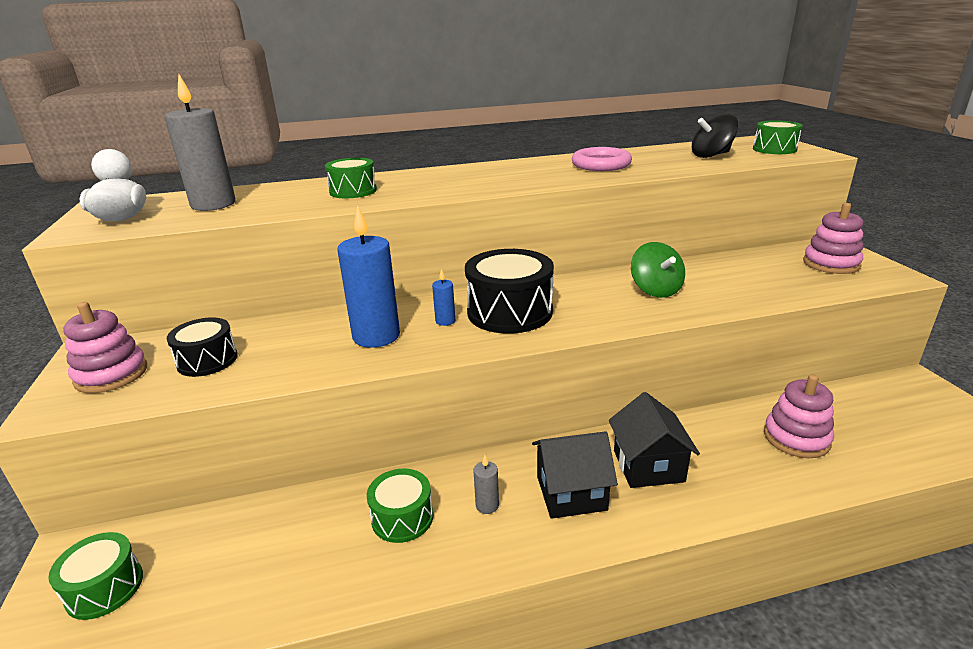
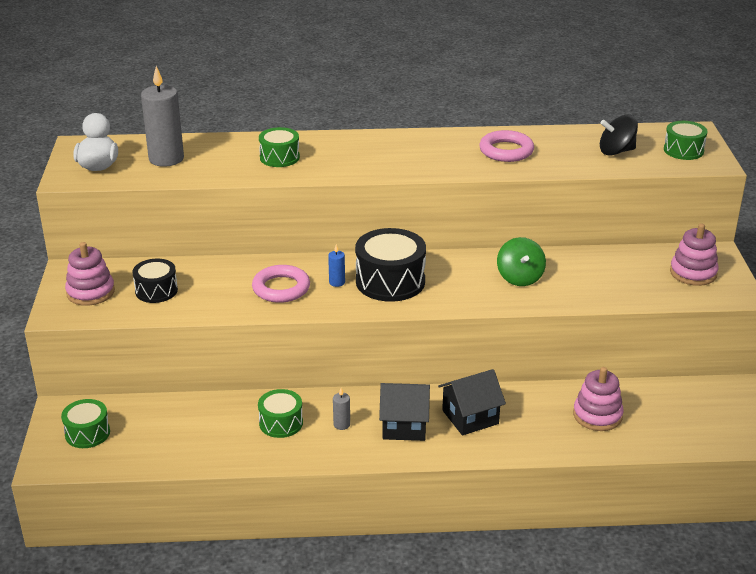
camera: 10 degrees right, 5 degrees up
blue candle [337,205,400,348] -> pink ring [252,265,310,303]
black house [609,392,700,488] -> black house turned 60 degrees clockwise [438,369,506,435]

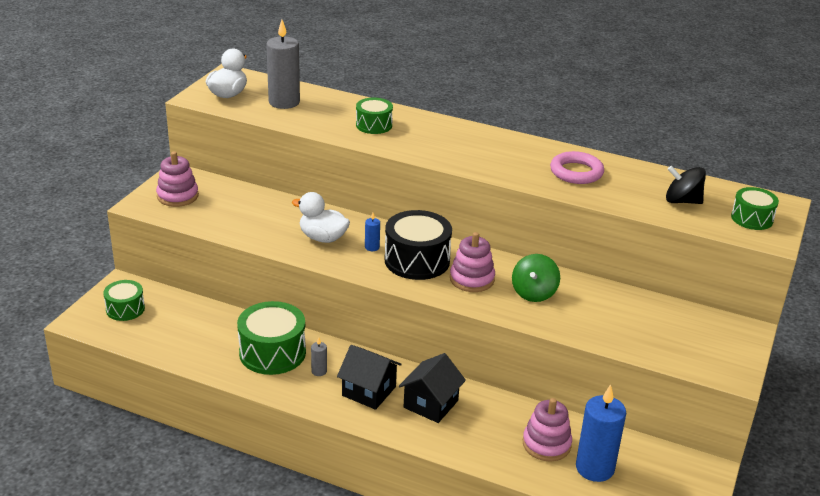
camera: 25 degrees right, 0 degrees up
black drum [132,259,178,303] -> none
pink ring [252,265,310,303] -> white duck [292,192,350,243]
green drum [258,389,303,438] -> green drum [237,301,306,375], size x1.68
black house [438,369,506,435] -> black house turned 60 degrees counterclockwise [399,353,466,423]
pink stacking toy [670,223,719,286] -> pink stacking toy moved to [450,232,495,292]
none -> blue candle [576,384,626,482]

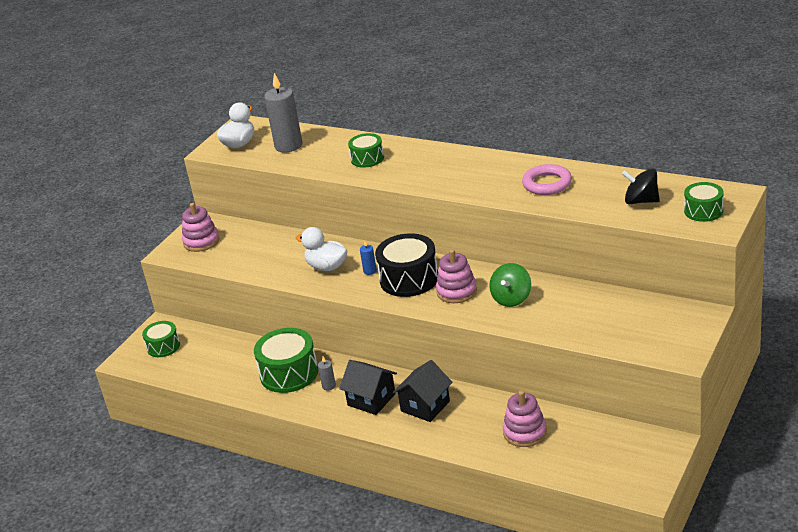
camera: 10 degrees right, 0 degrees up
blue candle [576,384,626,482] -> none

